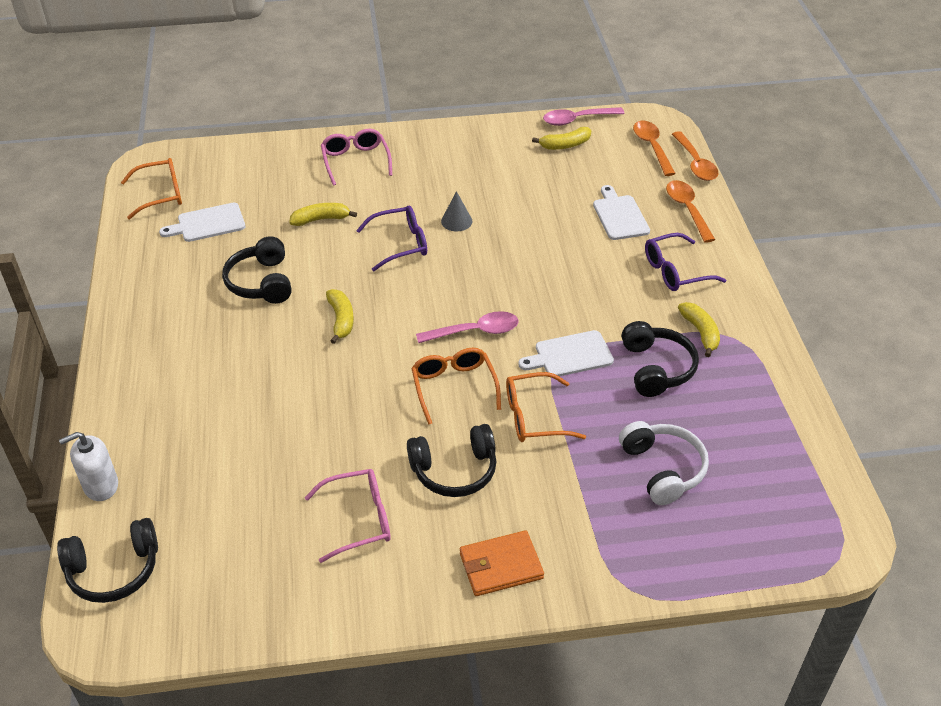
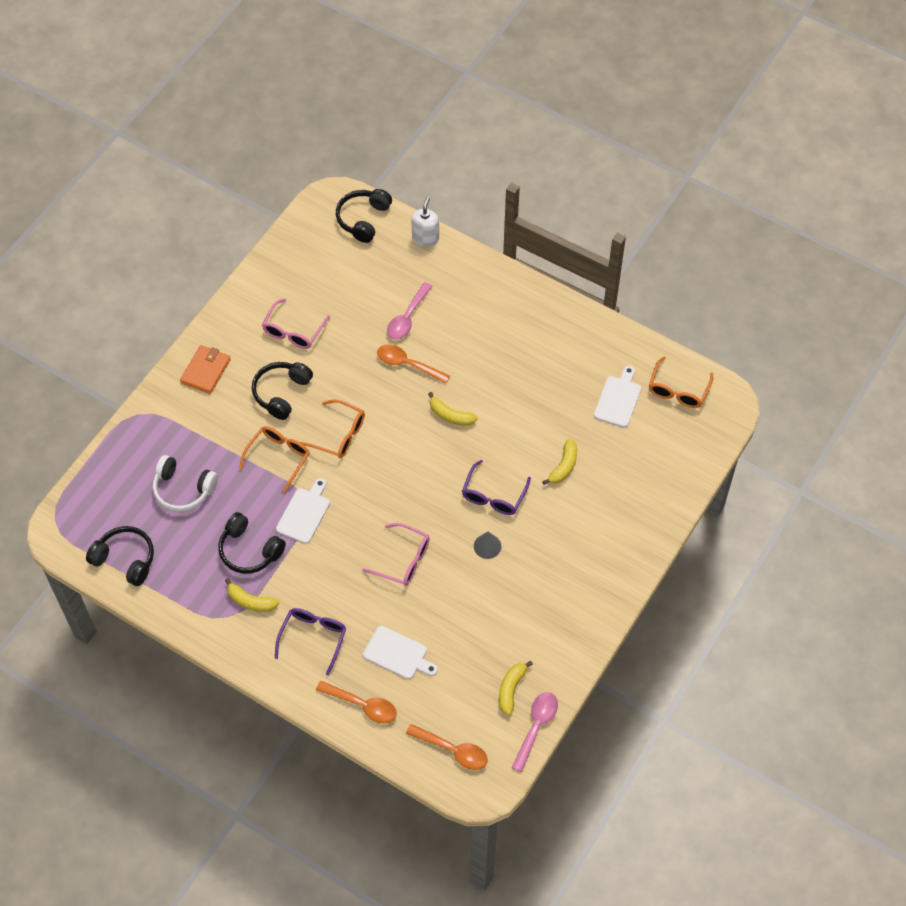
camera: 130 degrees right, 15 degrees up
black headphones [222,236,292,304] -> black headphones moved to [86,526,154,586]
pink glasses [321,129,392,186] -> pink glasses moved to [362,523,430,586]
pink spoon [416,311,518,343] -> pink spoon moved to [387,282,433,340]
orange spoon [672,131,718,181] -> orange spoon moved to [377,344,450,383]

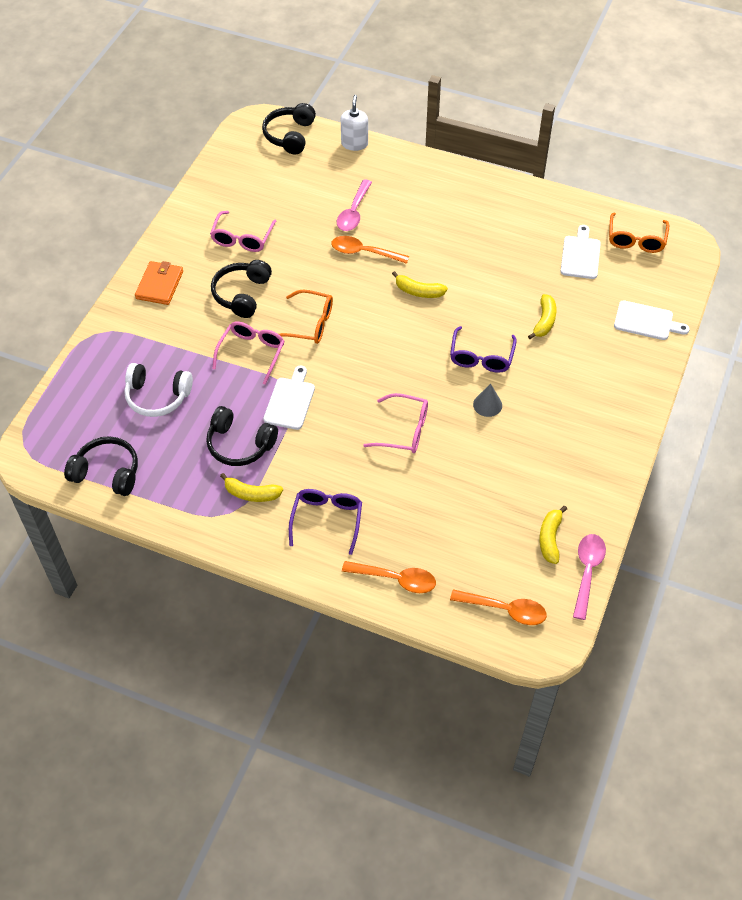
camera: 10 degrees left, 5 degrees down
orange glasses [239,426,310,493] -> pink glasses [212,321,285,385]
white cutting board [363,626,438,679] -> white cutting board moved to [614,300,690,340]

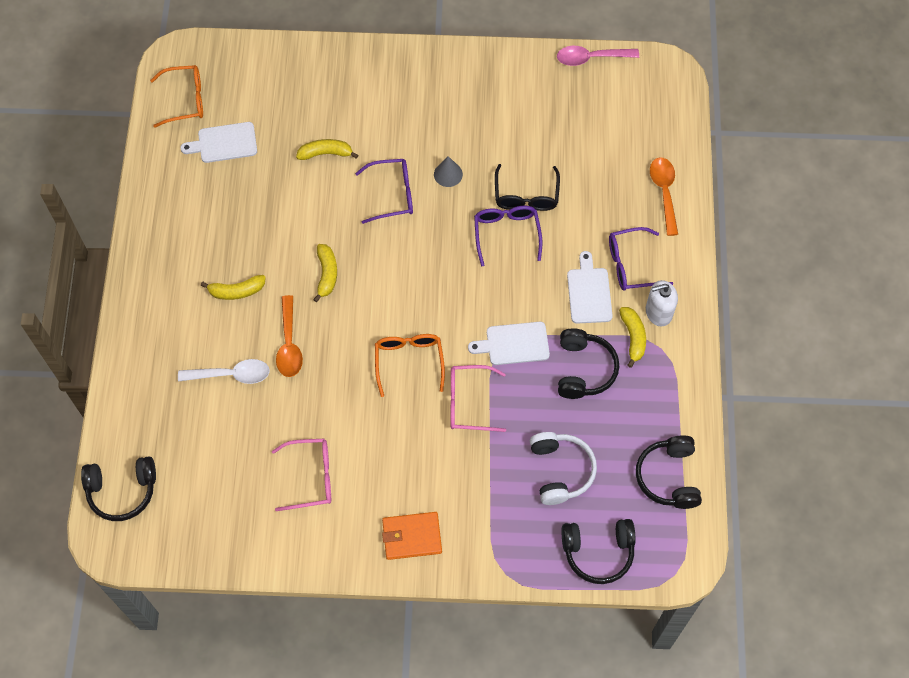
camera: 110 degrees left, 10 degrees up
black headphones [211,260,272,318] -> black headphones moved to [561,519,636,584]
pink spoon [337,180,372,231] -> white spoon [178,359,270,384]
white soap dispenser [341,95,368,151] -> white soap dispenser moved to [646,280,678,326]
pink glasses [363,393,428,453] -> purple glasses [474,206,542,266]
orange spoon [450,589,547,625] -> none
yellow banana [539,506,567,564] -> yellow banana moved to [201,275,266,300]
white cutting board [614,300,690,340] -> white cutting board moved to [567,251,613,324]
none -> black glasses [495,164,560,211]

